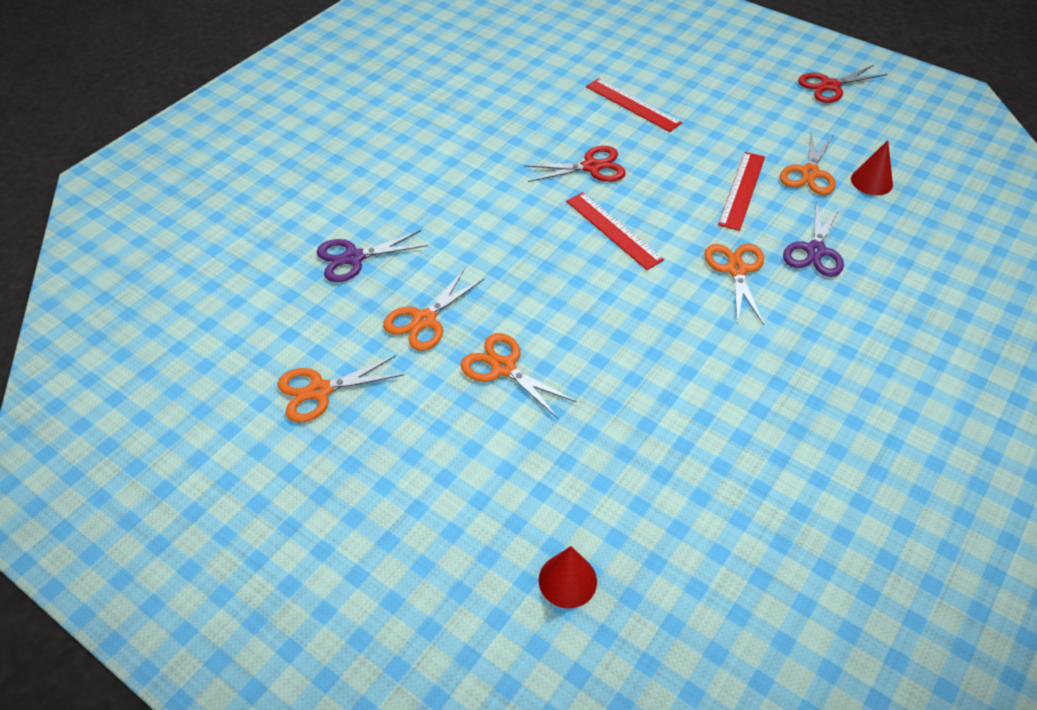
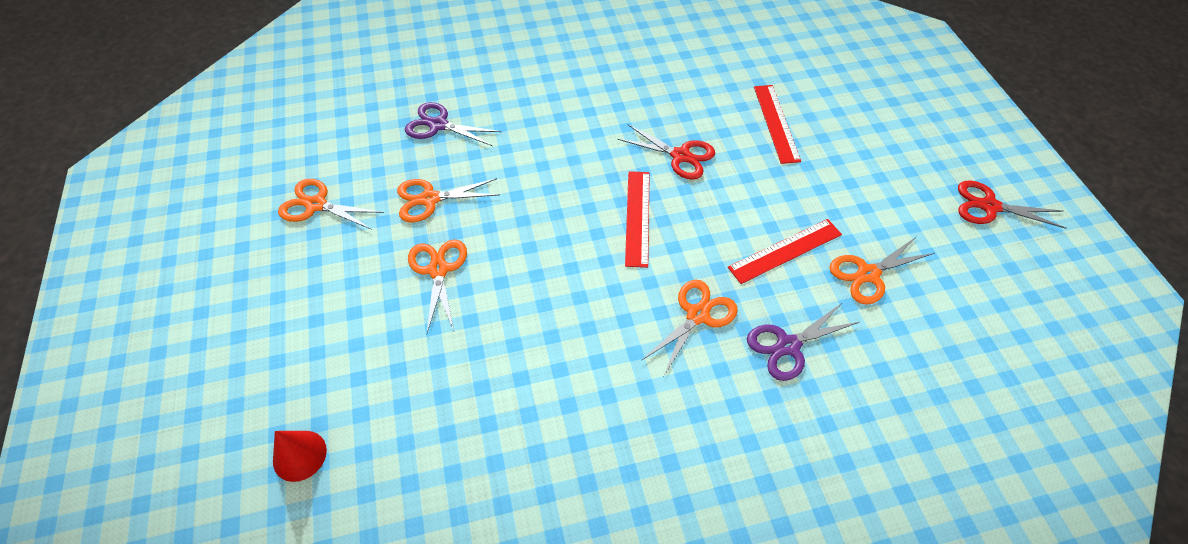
camera: 40 degrees right, 5 degrees up
red cone [851,140,893,195] -> none

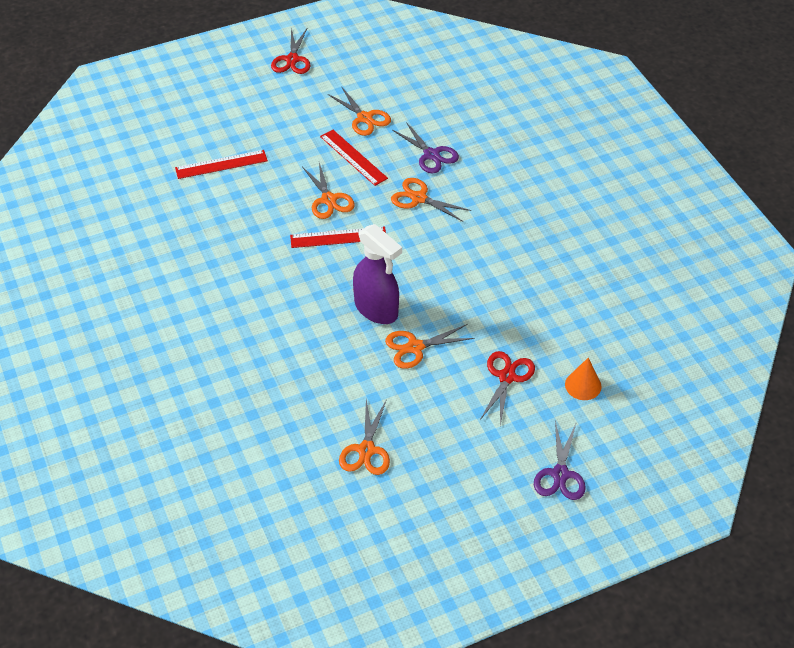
camera: 100 degrees left, 5 degrees down
red cone [273,431,327,482] -> orange cone [565,357,602,400]
orange scissors [397,178,500,223] -> orange scissors moved to [303,163,355,219]
purple scissors [405,102,501,146] -> purple scissors moved to [534,421,586,500]
red scissors [617,124,715,180] -> red scissors moved to [480,351,535,426]
none -> purple spray bottle [353,224,402,324]

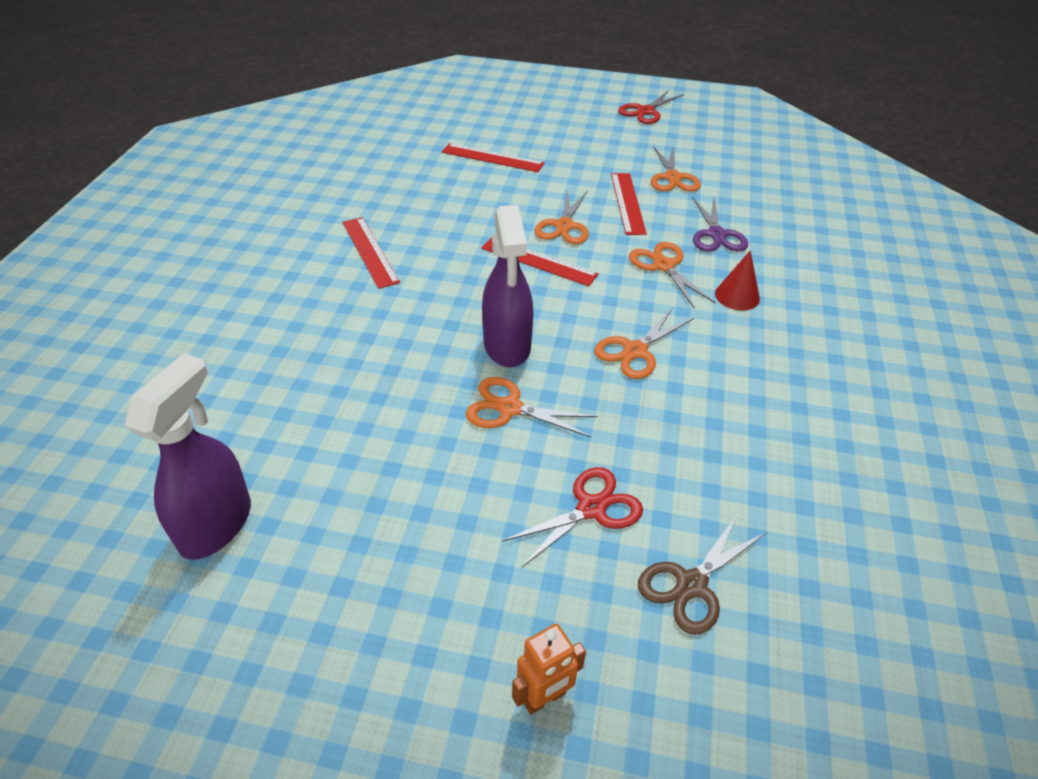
camera: 35 degrees right, 5 degrees down
orange scissors [339,399,390,475] -> orange scissors moved to [594,307,694,379]
purple scissors [534,421,586,500] -> orange robot [512,624,586,715]
orange cone [565,357,602,400] -> brown scissors [638,515,767,635]
none -> purple spray bottle [124,353,251,560]
none -> red ruler [342,217,400,289]
none -> red cone [715,250,760,310]

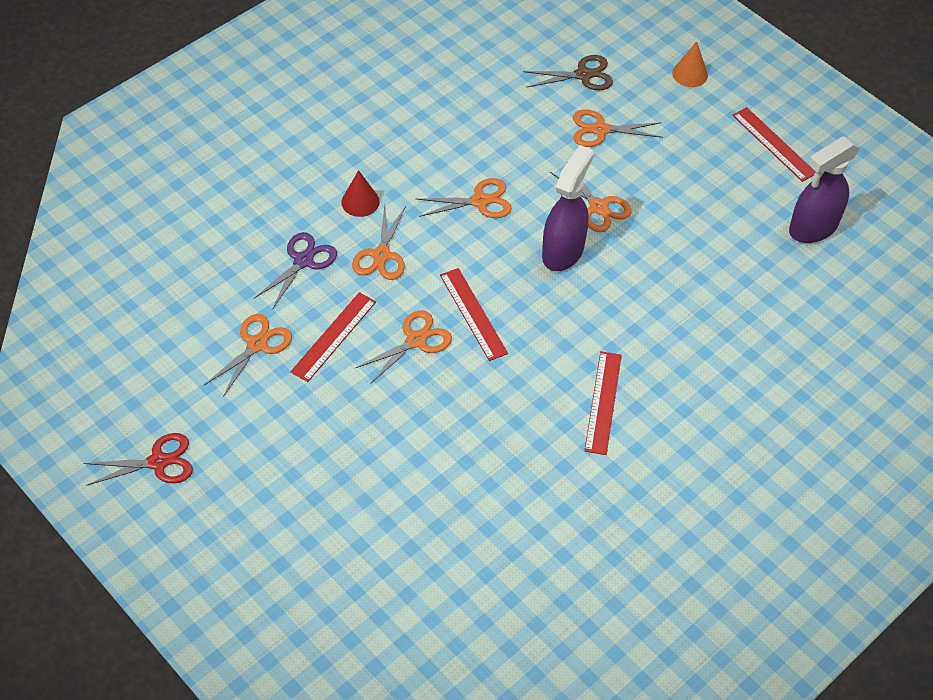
camera: 145 degrees left, 10 degrees up
red ruler [442,143,544,172] -> red ruler moved to [732,107,816,182]
red scissors [502,467,643,568] -> orange scissors [573,110,663,147]
orange robot [512,624,586,715] -> orange cone [672,41,708,87]

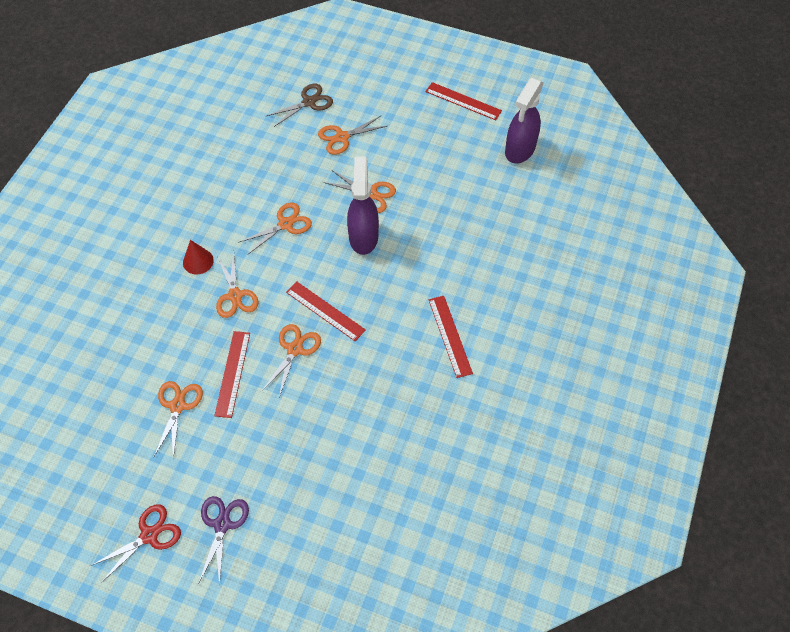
camera: 25 degrees left, 5 degrees up
purple scissors [254,232,337,310] -> purple scissors moved to [198,496,249,587]
orange cone [672,41,708,87] -> none

